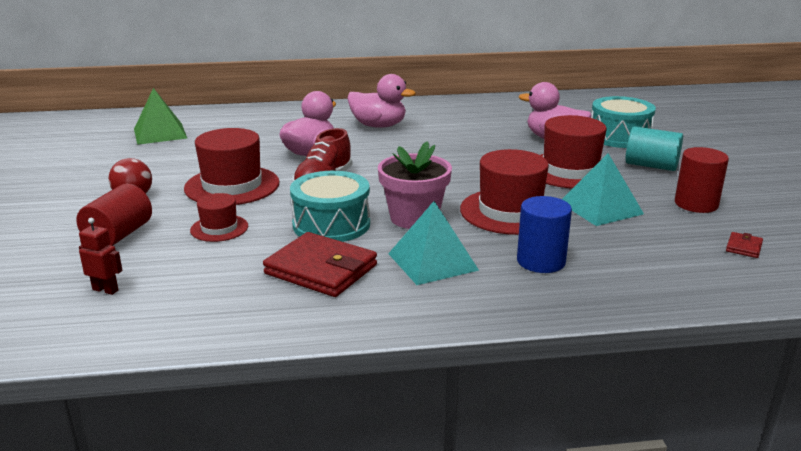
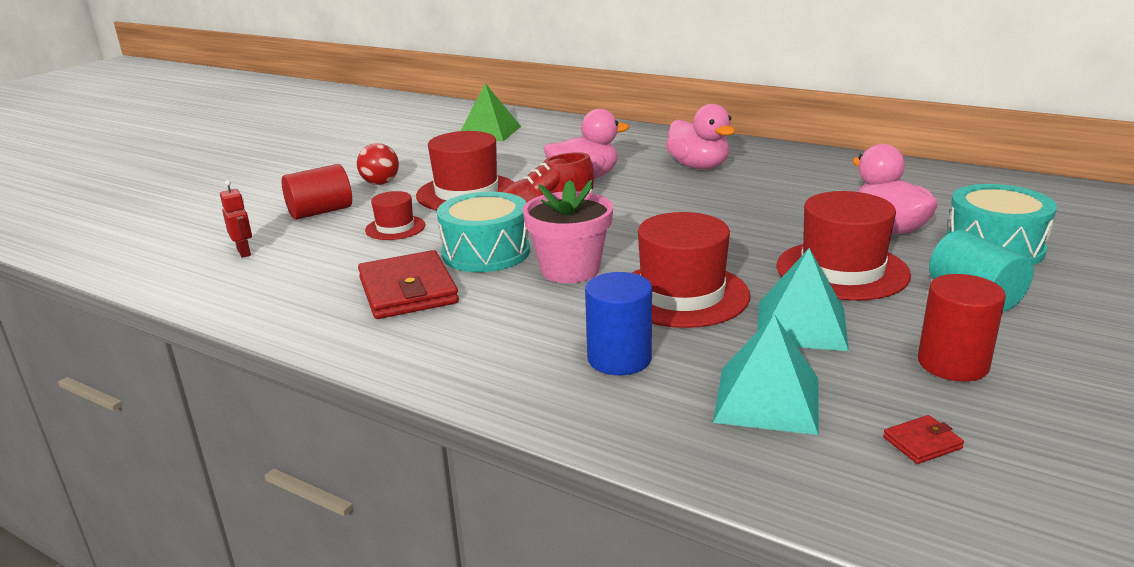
camera: 40 degrees right, 0 degrees up
turquoise pyramid [388,201,479,285] -> turquoise pyramid moved to [713,314,818,435]

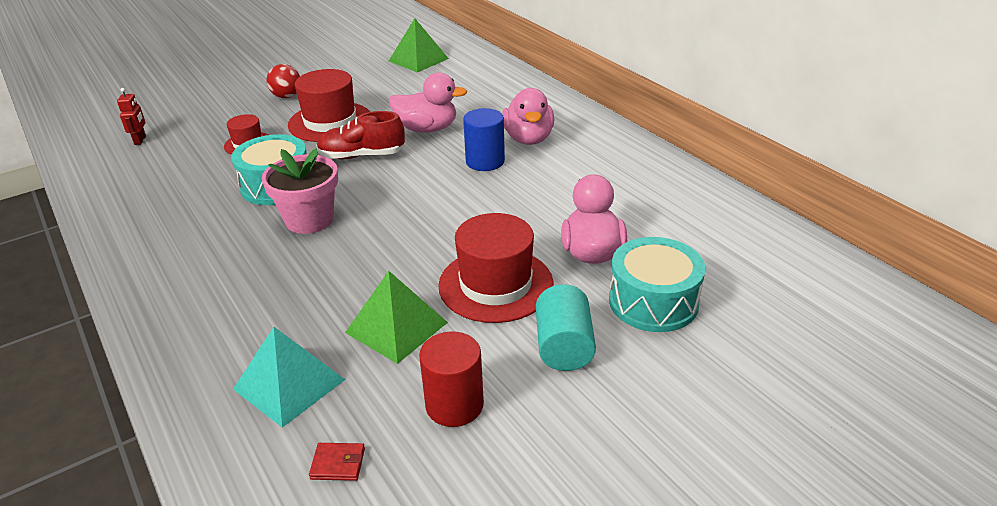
camera: 25 degrees right, 10 degrees up
red cylinder [282,164,352,220] -> none
red wallet [358,250,459,319] -> none
blue cylinder [585,272,652,375] -> blue cylinder moved to [463,108,505,171]
red hat [632,212,750,328] -> none
turquoise pyramid [757,248,849,351] -> green pyramid [345,271,448,364]

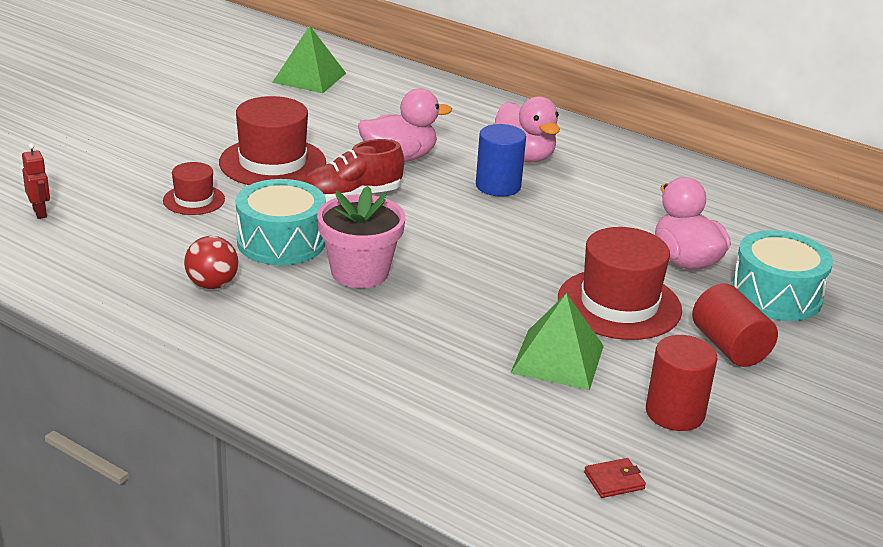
camera: 25 degrees left, 5 degrees down
turquoise pyramid [233,327,345,428] -> none
red ball [266,64,300,98] -> red ball moved to [184,236,238,289]
turquoise cylinder [536,284,596,371] -> red cylinder [692,283,778,367]

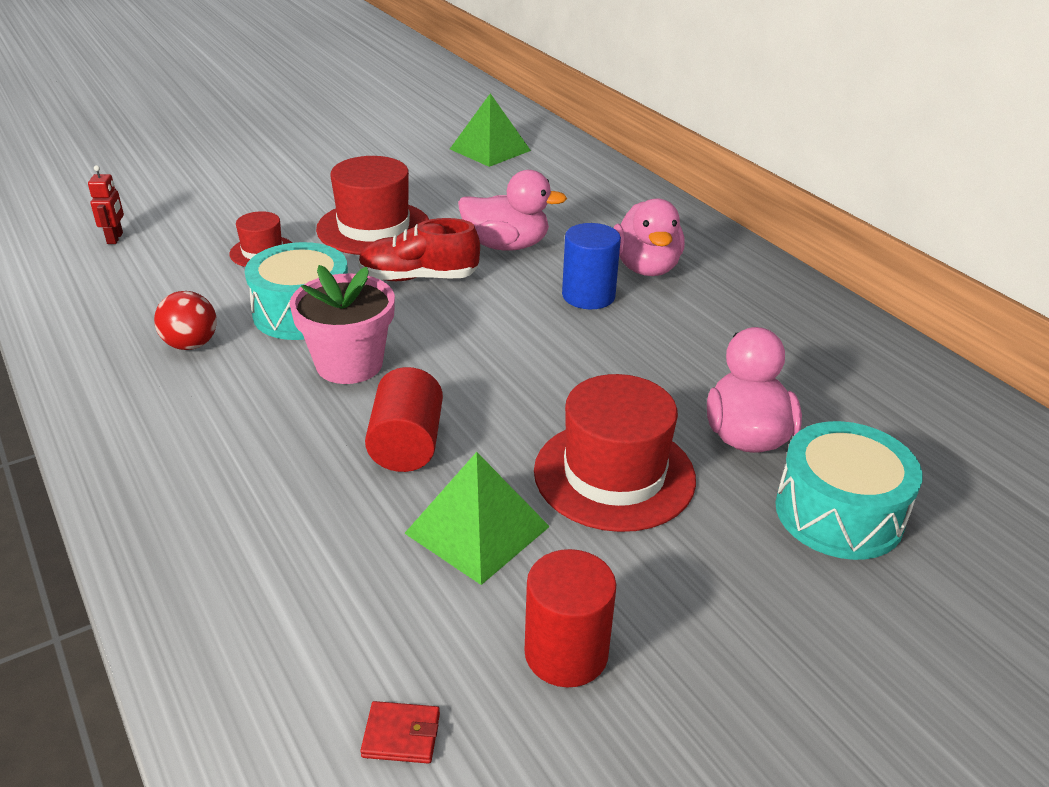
camera: 25 degrees right, 5 degrees up
red cylinder [692,283,778,367] -> red cylinder moved to [365,367,443,472]

